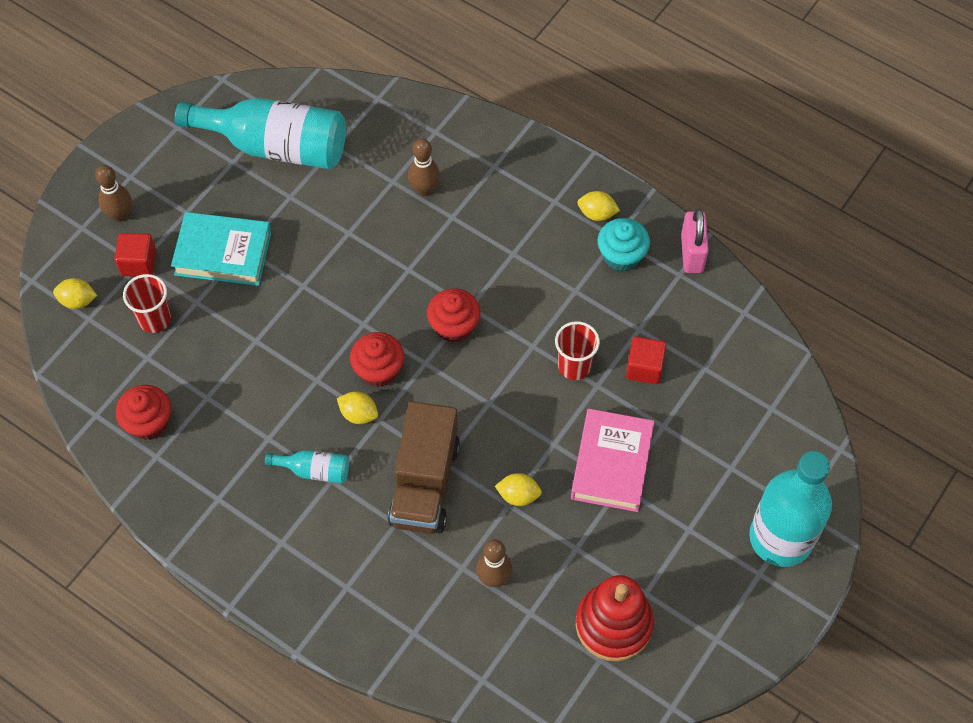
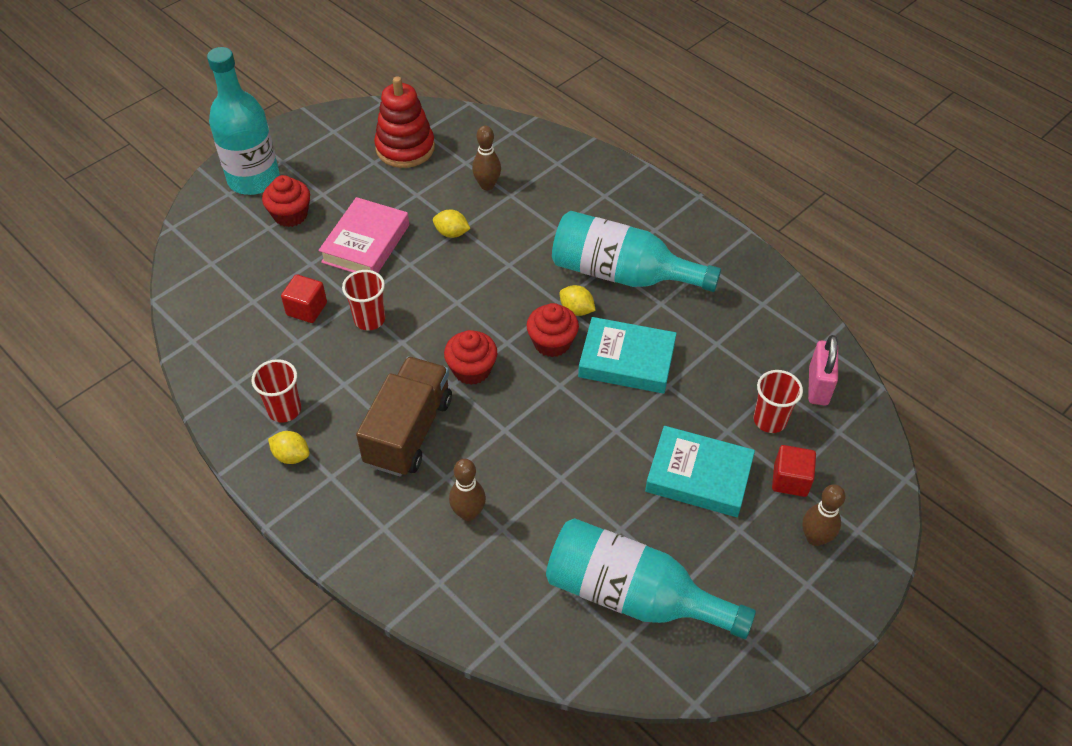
camera: 170 degrees left, 10 degrees down
yellow lemon [53,278,97,309] -> none
red cupcake [116,385,171,440] -> red cupcake moved to [262,175,310,227]
turquoise bottle [265,450,349,484] -> turquoise bottle [552,211,721,292], size x2.24
brown truck [388,401,460,534] -> brown truck moved to [356,356,452,477]
turquoise cupcake [598,218,650,271] -> red cup [252,359,301,423]
pink padlock [681,208,709,273] -> pink padlock moved to [808,335,838,406]
none -> turquoise book [578,317,677,394]

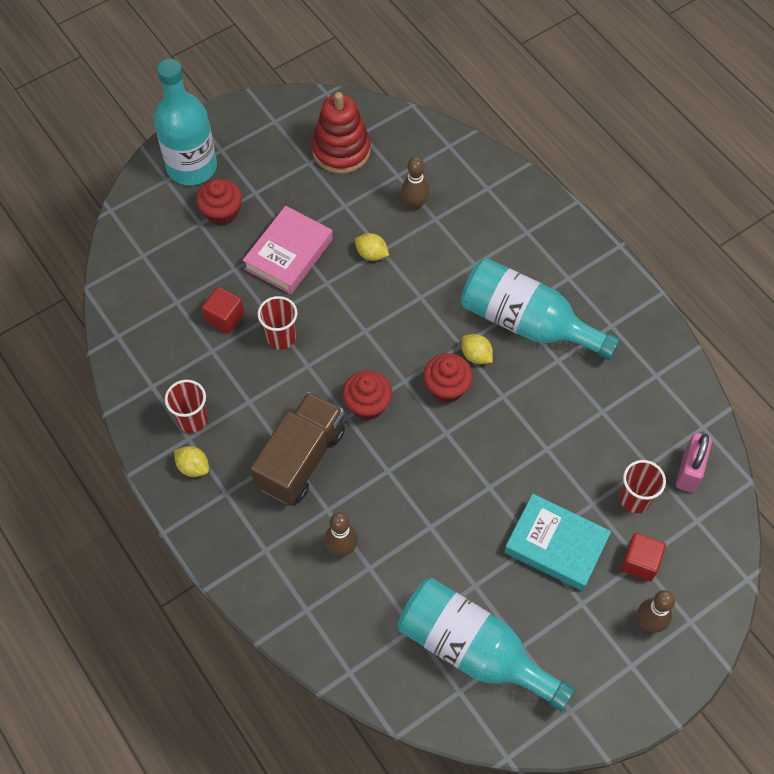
camera: 10 degrees right, 10 degrees up
turquoise book [578,317,677,394] -> none

